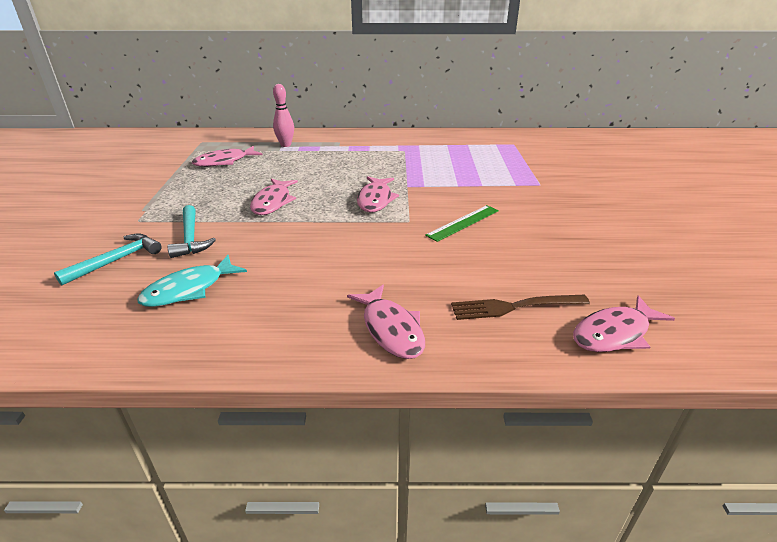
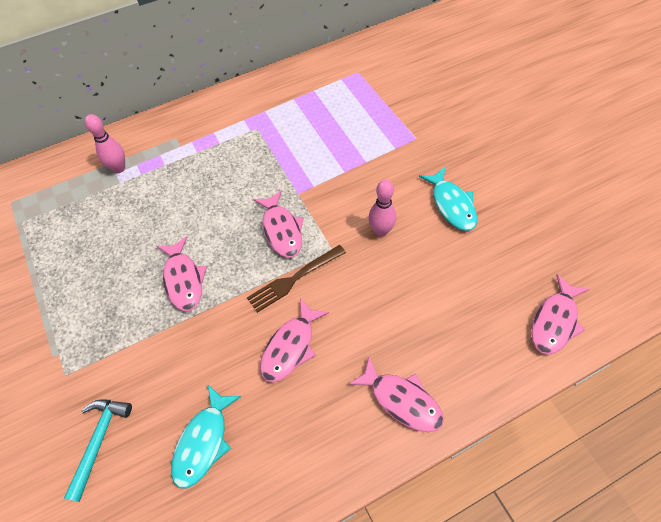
camera: 25 degrees left, 25 degrees up
turquoise hammer [167,205,216,258] -> none
pink fish [192,146,263,167] -> pink fish moved to [260,298,329,382]
green ruler [425,205,499,242] -> pink bowling pin [369,180,396,237]
brown fork [451,295,590,320] -> brown fork moved to [247,245,346,313]
none -> turquoise fish [419,167,477,231]

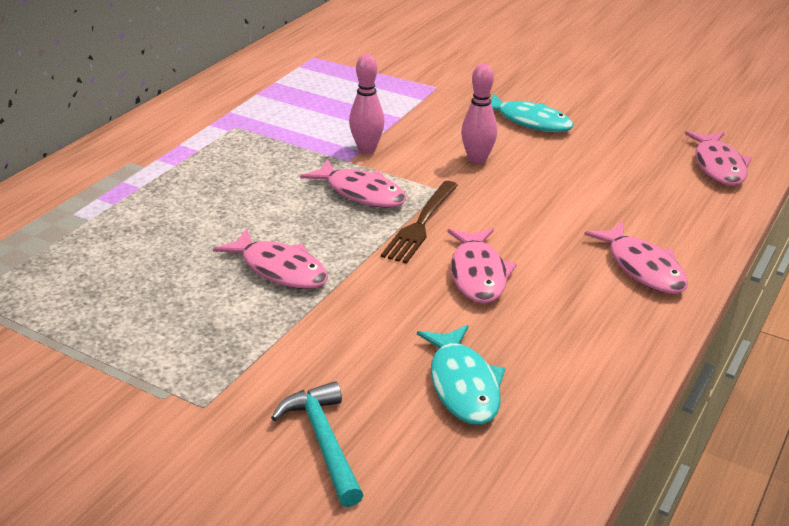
camera: 35 degrees left, 25 degrees down
pink bowling pin [85,114,125,173] -> pink bowling pin moved to [349,54,385,154]
pink fish [349,357,444,432] -> pink fish turned 60 degrees clockwise [584,221,688,294]

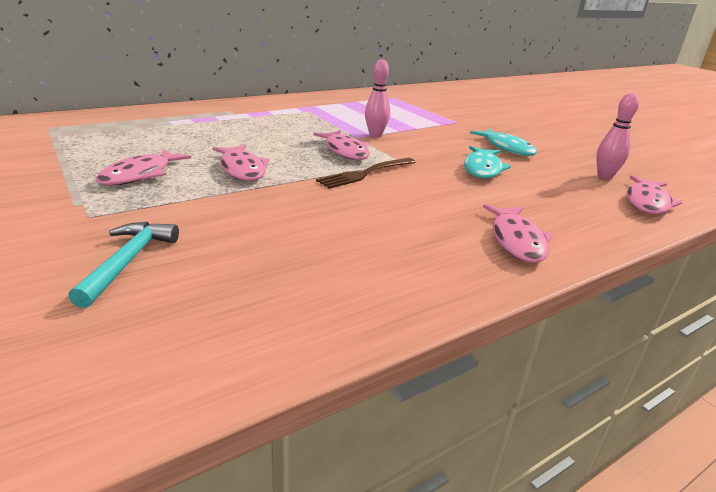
camera: 25 degrees right, 5 degrees down
turquoise fish [417,325,505,425] -> turquoise fish moved to [464,146,511,179]
pink fish [447,228,517,304] -> pink fish moved to [96,149,191,185]
pink bowling pin [461,64,497,165] -> pink bowling pin moved to [596,93,639,179]

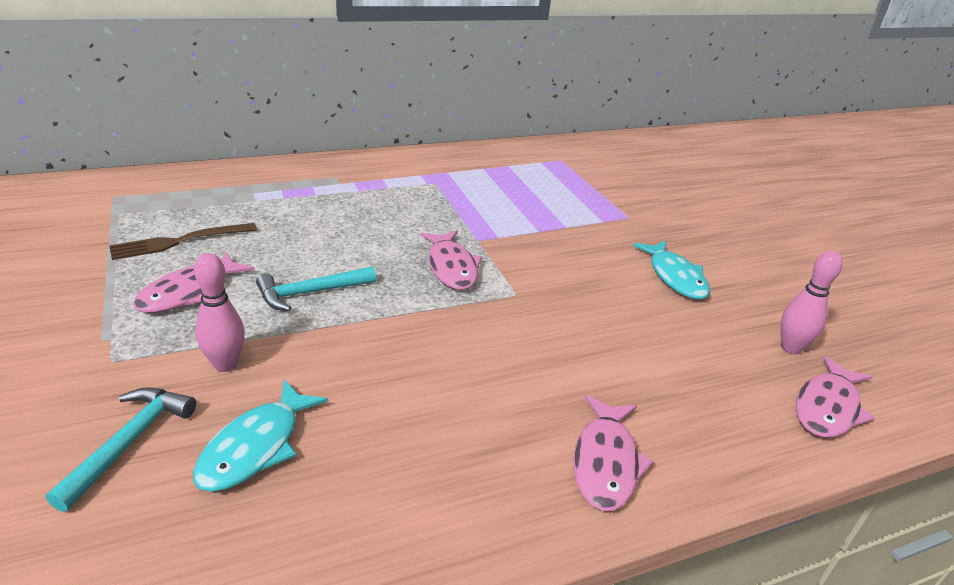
camera: 10 degrees right, 5 degrees up
pink fish [212,145,269,181] -> turquoise hammer [256,266,376,311]
brown fork [316,158,415,189] -> brown fork moved to [109,223,257,260]
pink bowling pin [365,59,390,138] -> pink bowling pin moved to [194,253,245,372]
turquoise fish [464,146,511,179] -> turquoise fish moved to [193,380,328,492]

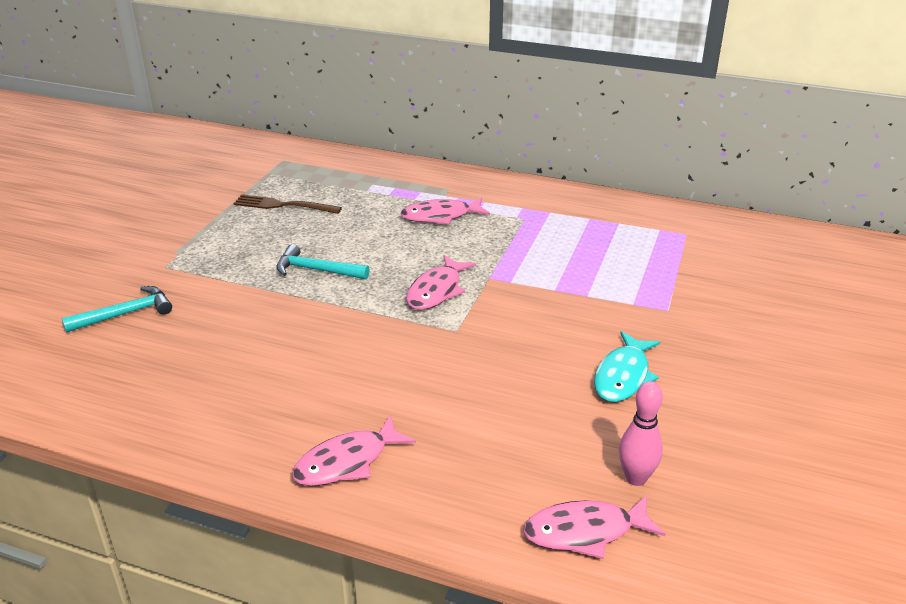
camera: 45 degrees right, 0 degrees up
pink fish [133,252,255,313] -> pink fish moved to [400,198,490,225]
turquoise fish [193,380,328,492] -> none
pink bowling pin [194,253,245,372] -> none

